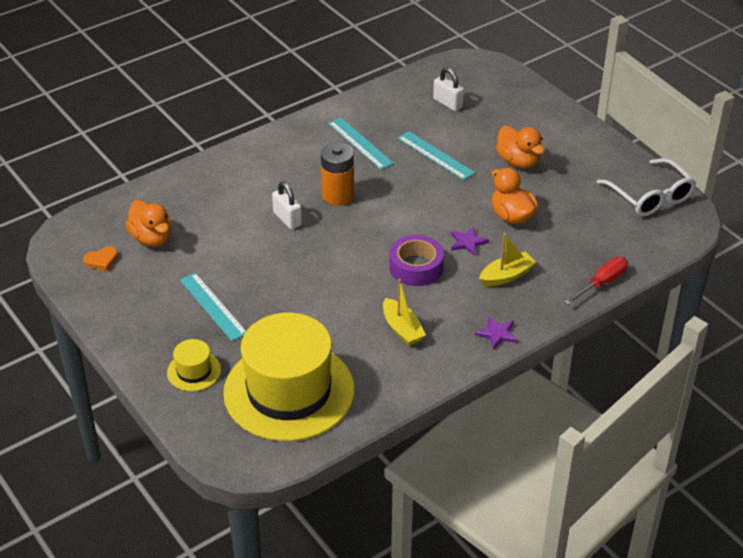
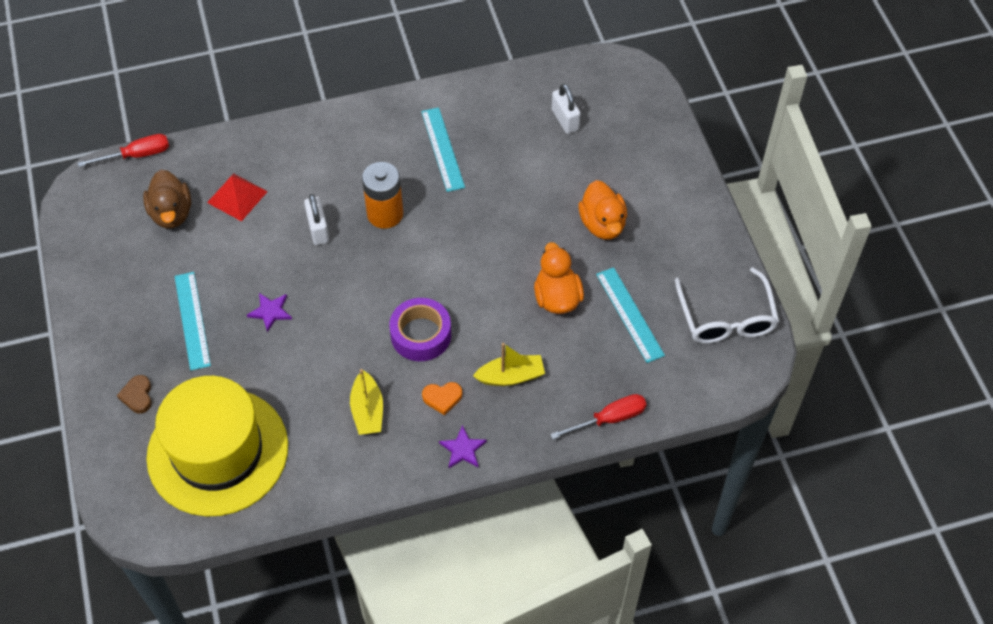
camera: 20 degrees right, 15 degrees up
orange heart [83,246,118,271] -> orange heart moved to [422,382,462,415]
orange duck [125,200,172,247] -> brown duck [143,170,191,229]
yellow hat [167,339,221,391] -> brown heart [117,375,152,414]
turquoise ruler [397,131,475,180] -> turquoise ruler moved to [596,267,665,363]
purple star [451,227,489,256] -> purple star moved to [247,293,292,332]
none -> red screwdriver [78,134,169,167]
none -> red pyramid [207,173,268,221]

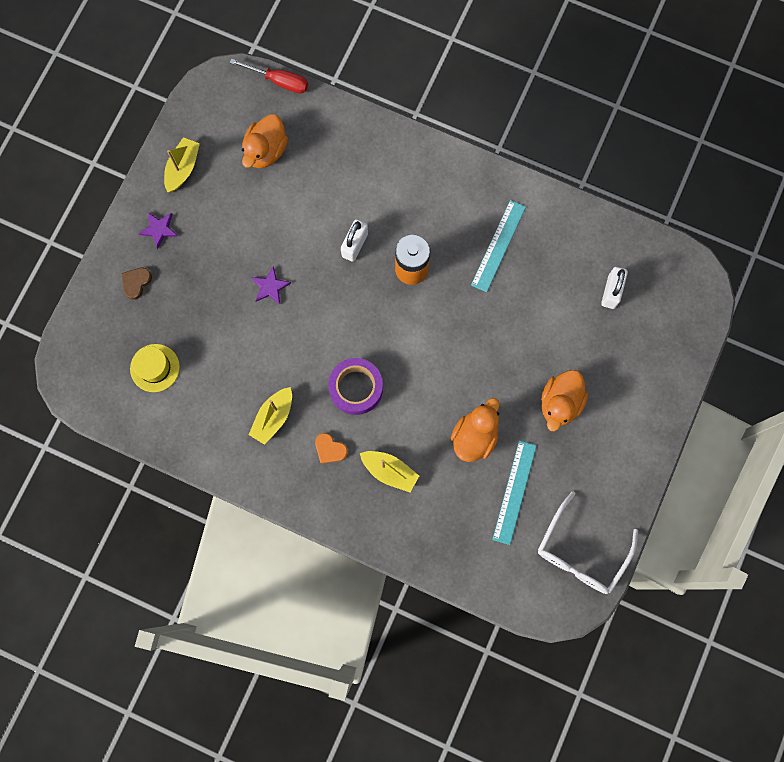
camera: 40 degrees right, 20 degrees up
brown duck [143,170,191,229] -> orange duck [242,114,288,169]
yellow hat [146,376,288,517] -> yellow hat [130,344,180,392], size x0.42
turquoise ruler [174,272,211,371] -> none
red pyramid [207,173,268,221] -> none
purple star [439,425,487,468] -> purple star moved to [138,212,178,249]
red screwdriver [550,394,647,440] -> none
none -> yellow boat [164,137,200,193]

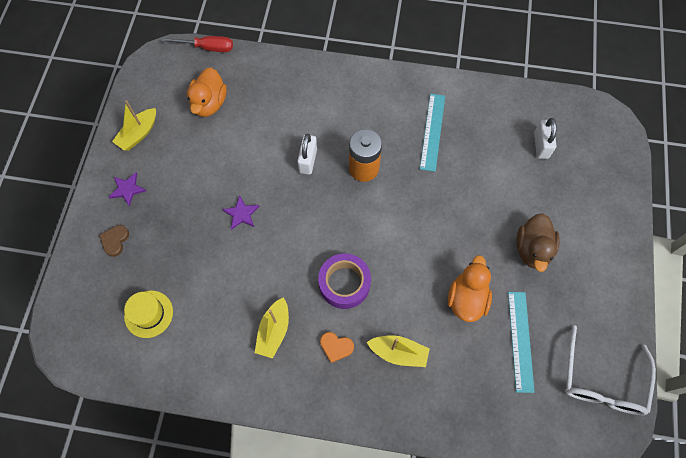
camera: 15 degrees left, 10 degrees down
yellow boat [164,137,200,193] -> yellow boat turned 150 degrees counterclockwise [112,100,156,150]
orange duck [541,370,588,431] -> brown duck [516,213,560,272]

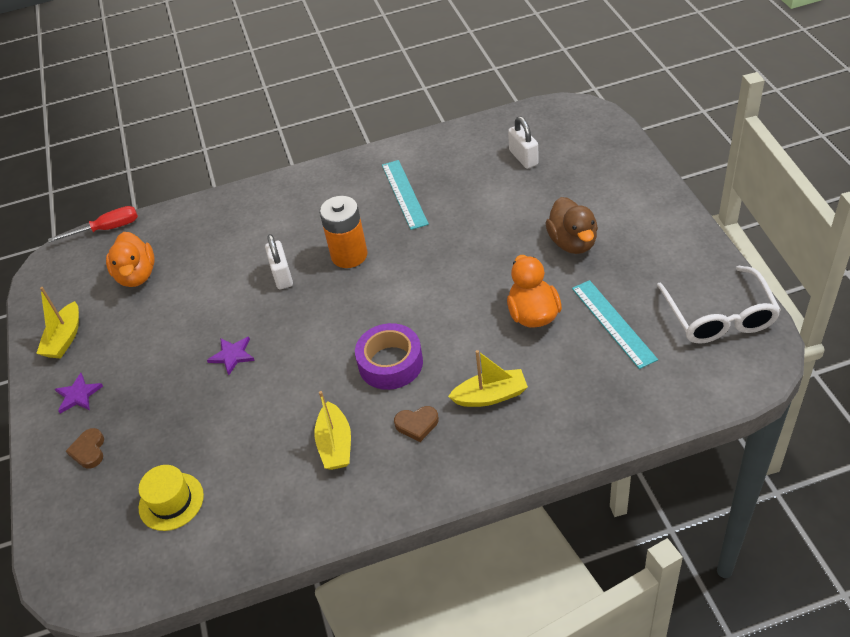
camera: 20 degrees left, 20 degrees down
orange heart [320,332,354,363] -> brown heart [394,406,439,442]

